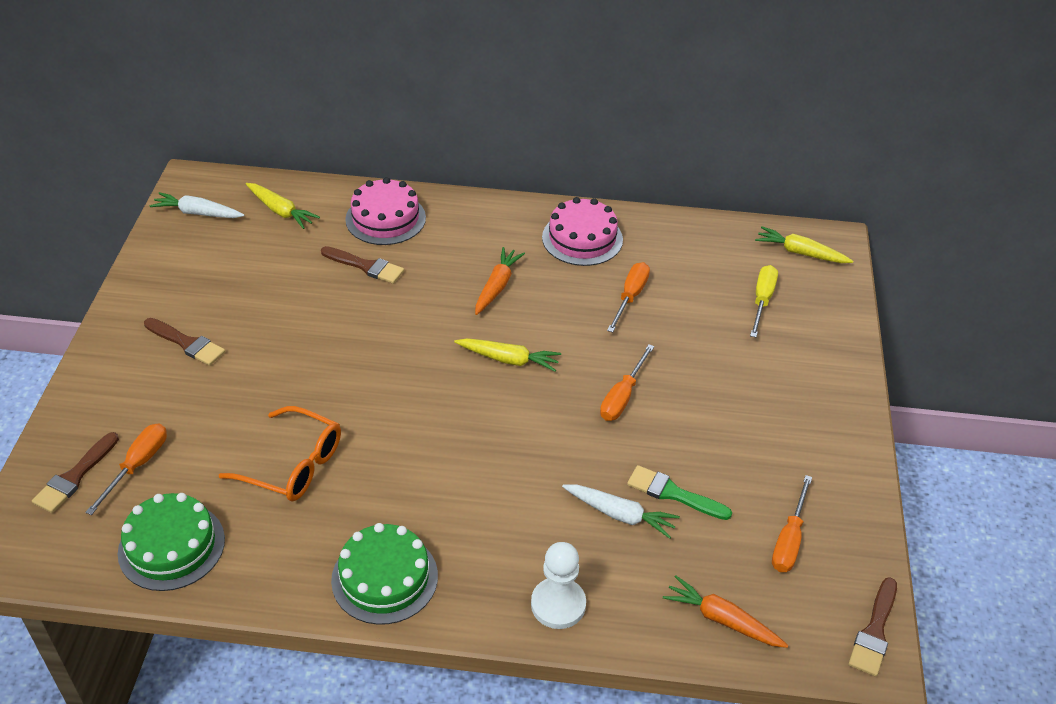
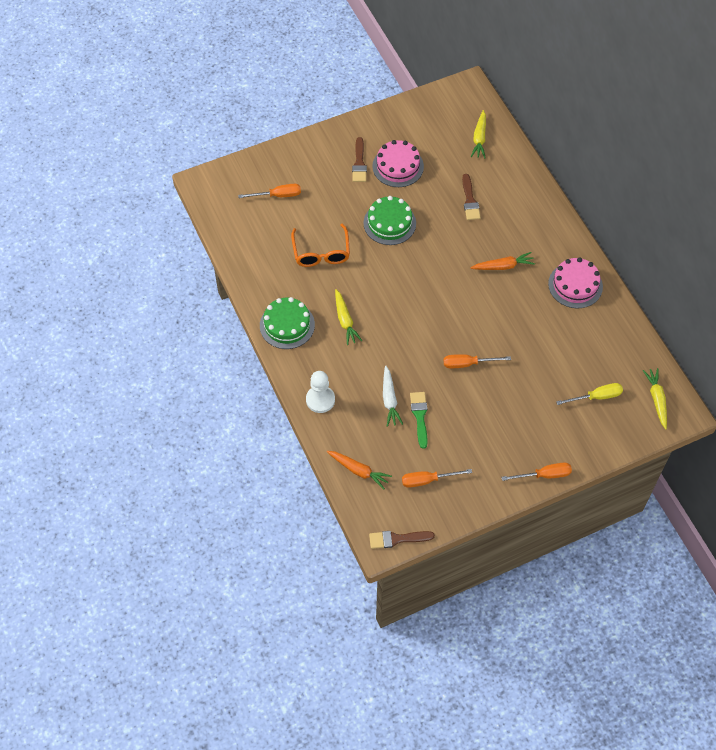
camera: 60 degrees right, 15 degrees up
brown brush [32,432,119,513] -> none
green cake [118,493,225,591] -> green cake moved to [363,196,416,245]
white carrot [150,192,244,218] -> none
pink cake [345,177,426,245] -> pink cake moved to [372,140,424,187]
yellow carrot [454,338,561,372] -> yellow carrot moved to [335,289,362,345]
orange screwdriver [607,262,650,332] -> orange screwdriver moved to [501,463,572,481]
orange carrot [663,575,788,648] -> orange carrot turned 120 degrees clockwise [327,451,392,489]

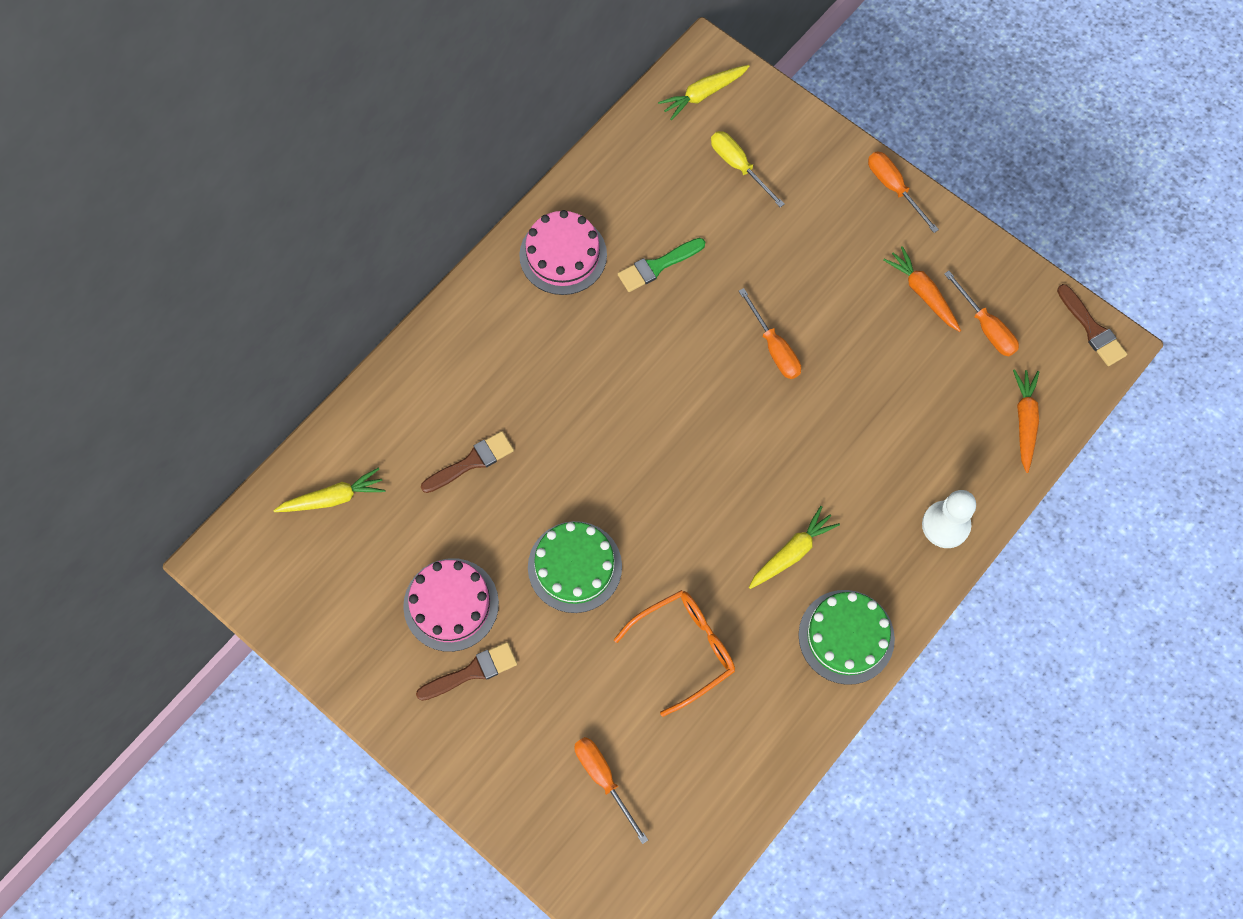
camera: 115 degrees left, 10 degrees up
white carrot [383,365,403,427] -> none
green brush [410,392,428,449] -> green brush moved to [618,238,705,292]
orange carrot [471,252,535,270] -> orange carrot moved to [883,246,961,332]

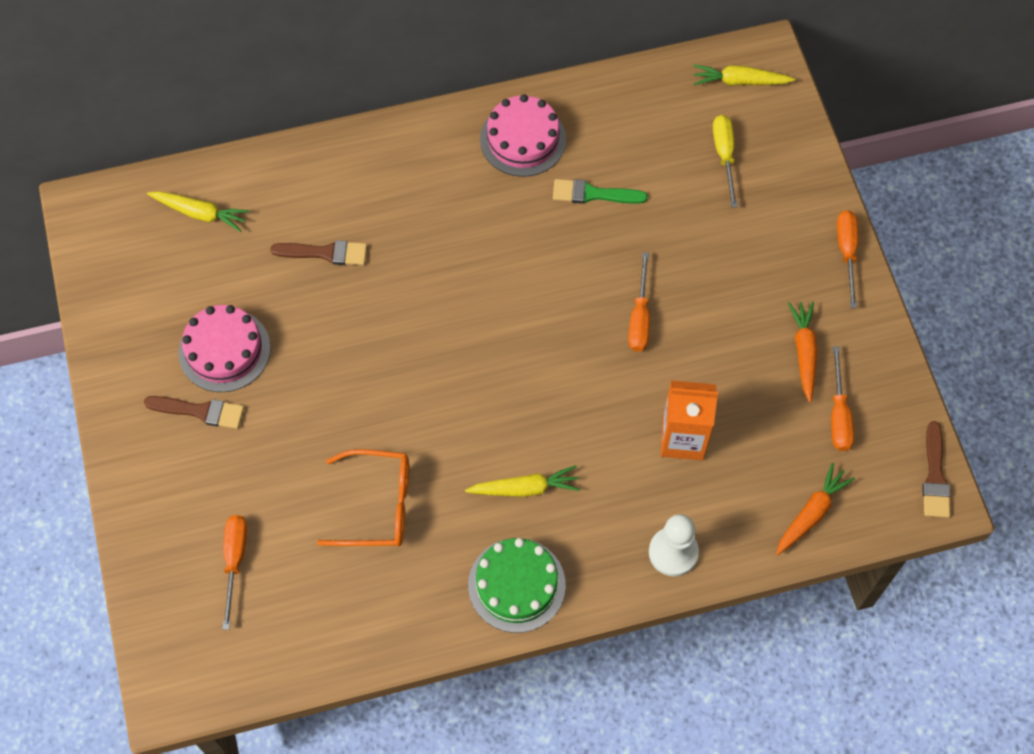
camera: 35 degrees right, 5 degrees down
green cake [528,521,622,613] -> none
none -> orange carton [661,380,718,460]

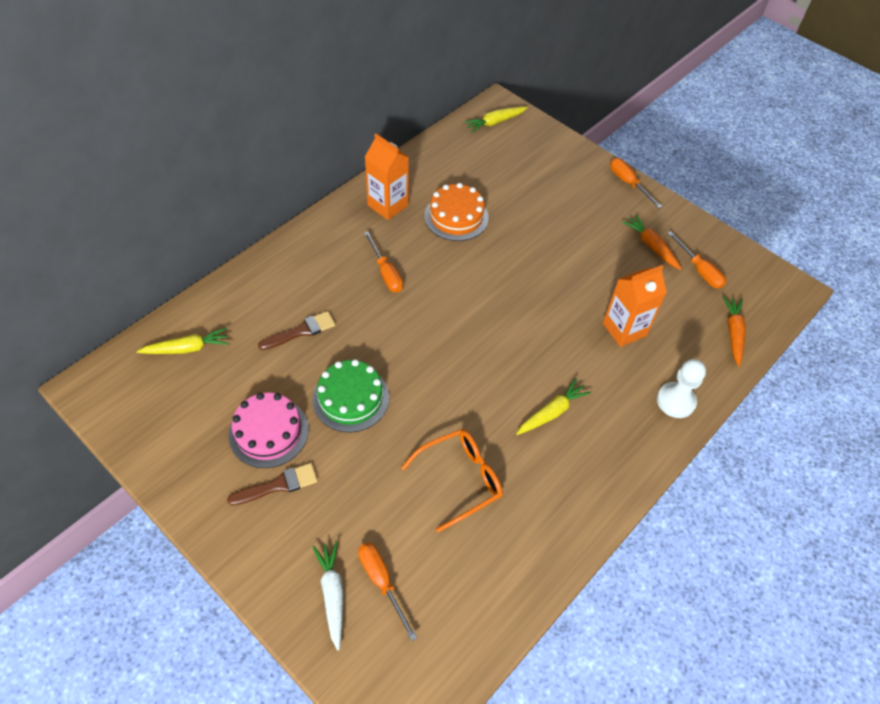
camera: 35 degrees left, 10 degrees down
green cake [468,538,566,633] -> green cake moved to [312,359,389,432]
pink cake [480,94,566,177] -> orange carton [365,133,409,220]
green brush [553,179,648,204] -> orange cake [424,183,489,241]
orange screwdriver [628,252,650,352] -> orange screwdriver moved to [364,232,403,293]
yellow screwdriver [713,115,738,208] -> none
brown brush [922,421,951,518] -> none
none -> white carrot [312,541,344,650]

